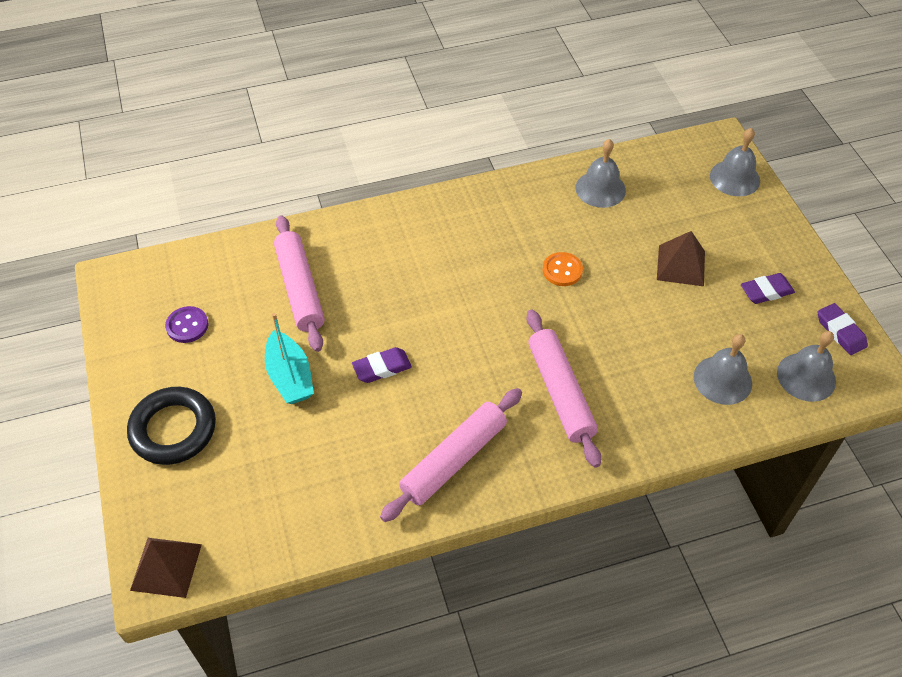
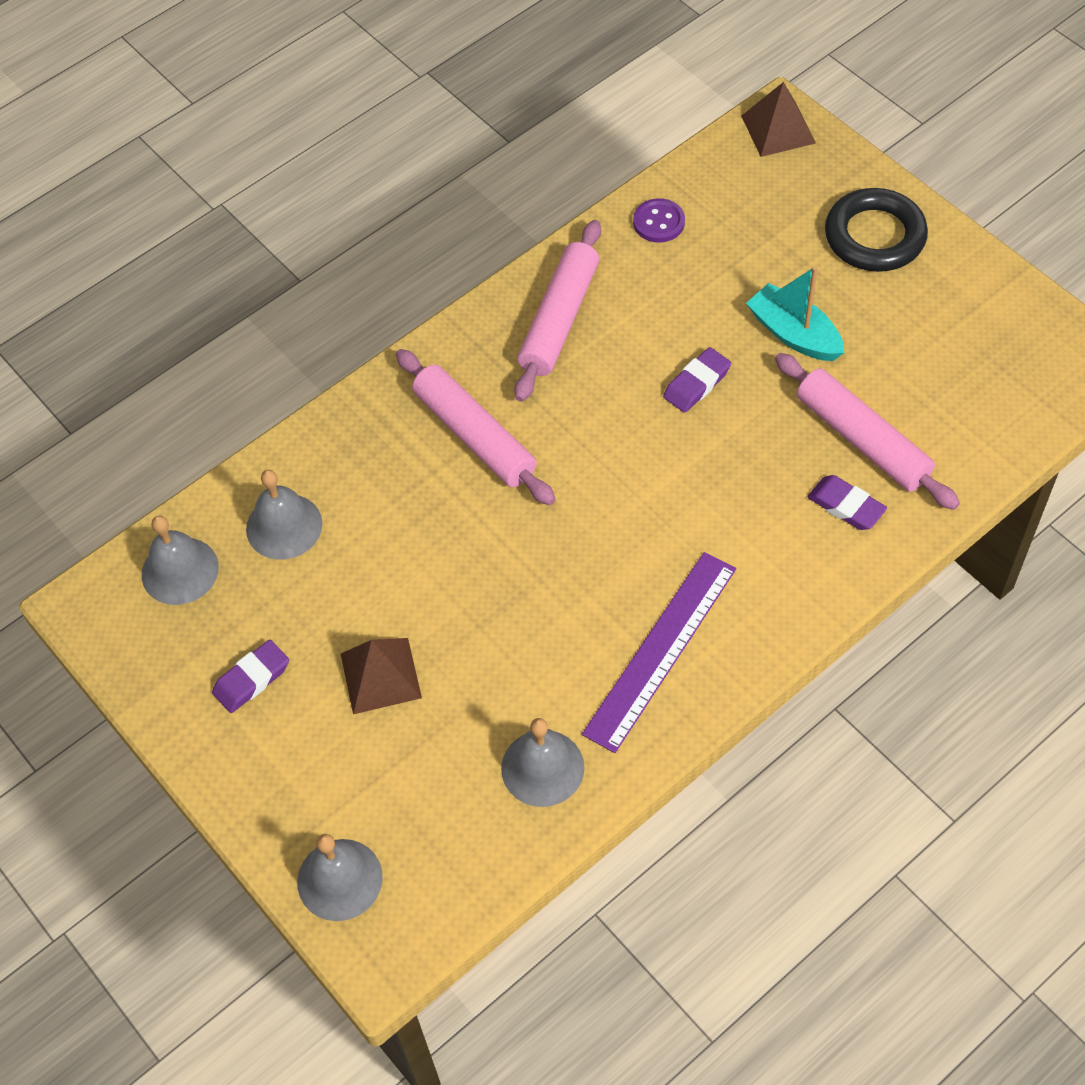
camera: 160 degrees right, 5 degrees up
purple button [165,306,208,343] -> purple button moved to [633,198,685,243]
orange button [543,252,583,286] -> none
purple eraser [818,303,868,355] -> purple eraser moved to [808,475,887,530]
none -> purple ruler [582,552,736,753]

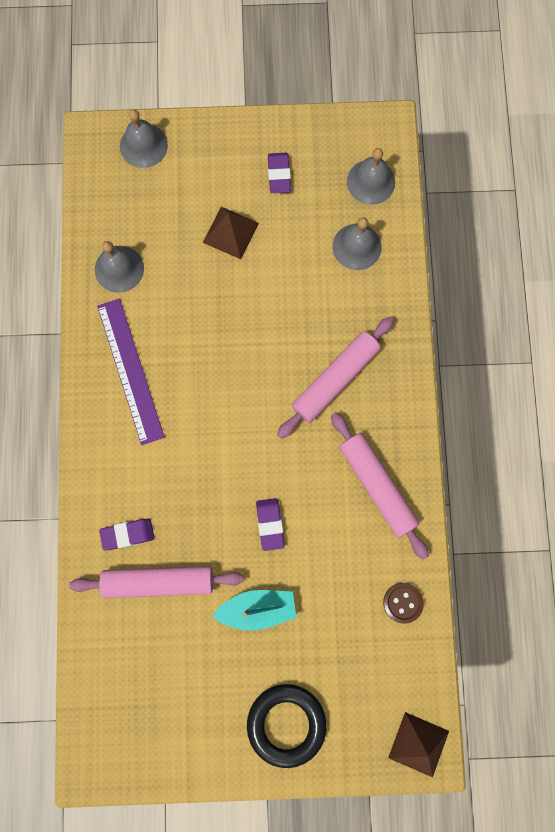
camera: 125 degrees right, 20 degrees up
pink rolling pin [396,349,555,505] -> pink rolling pin turned 45 degrees counterclockwise [277,317,394,439]
purple button [633,198,685,243] -> brown button [383,583,424,624]

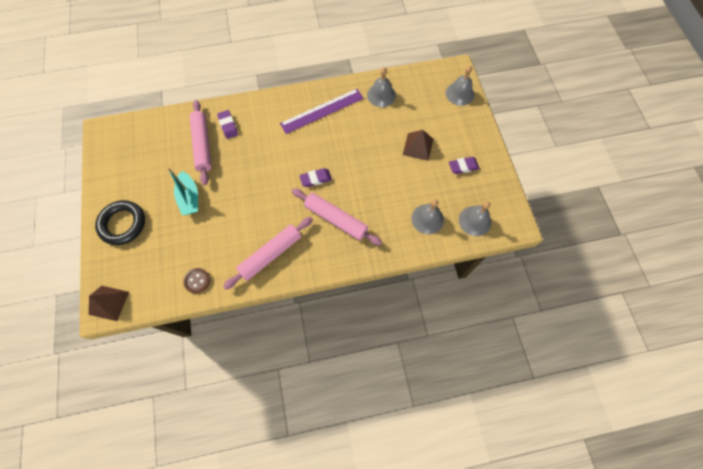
camera: 80 degrees right, 10 degrees down
purple eraser [256,498,284,551] -> purple eraser moved to [299,168,332,187]

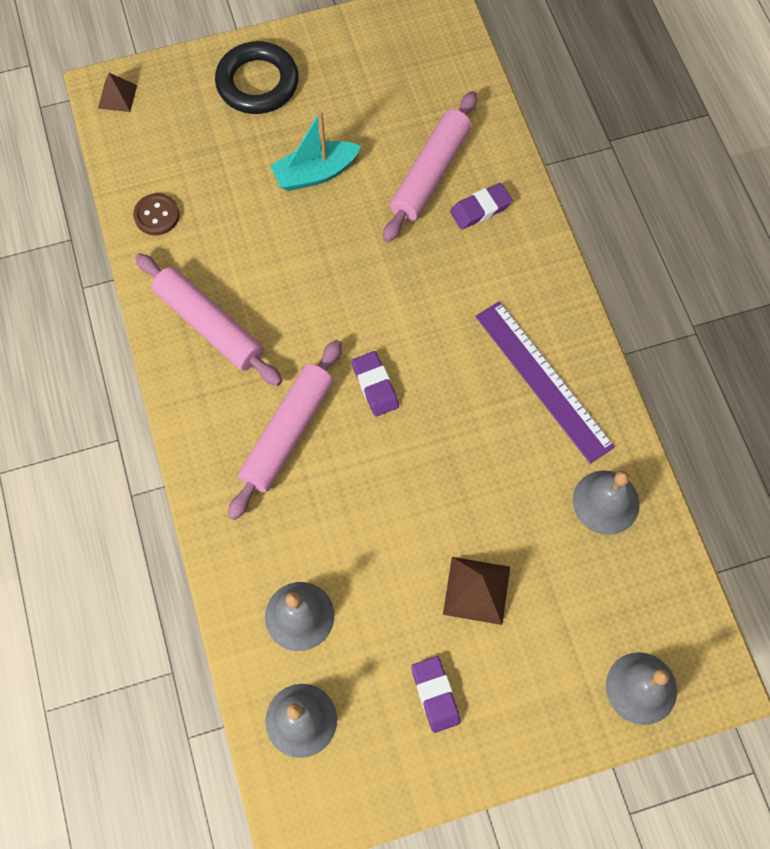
camera: 85 degrees right, 0 degrees up
brown pyramid [89,286,129,321] -> brown pyramid [98,73,137,112], size x0.66
pink rolling pin [190,100,212,185] -> pink rolling pin turned 45 degrees counterclockwise [383,91,477,242]

